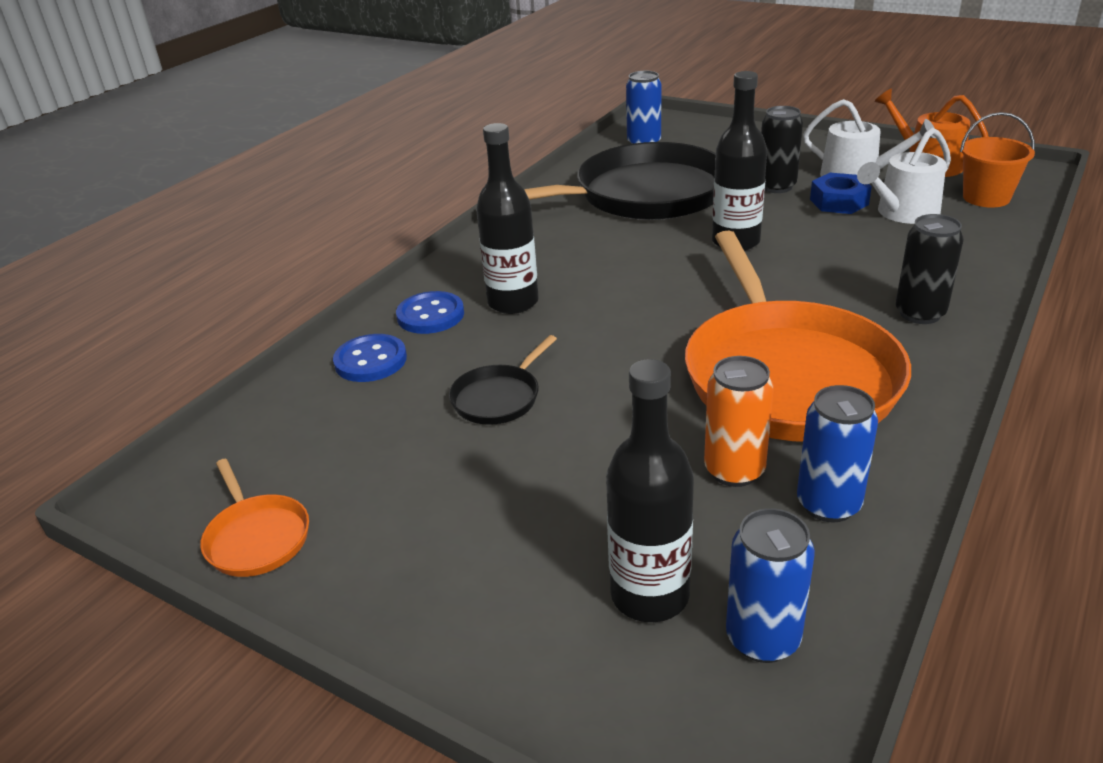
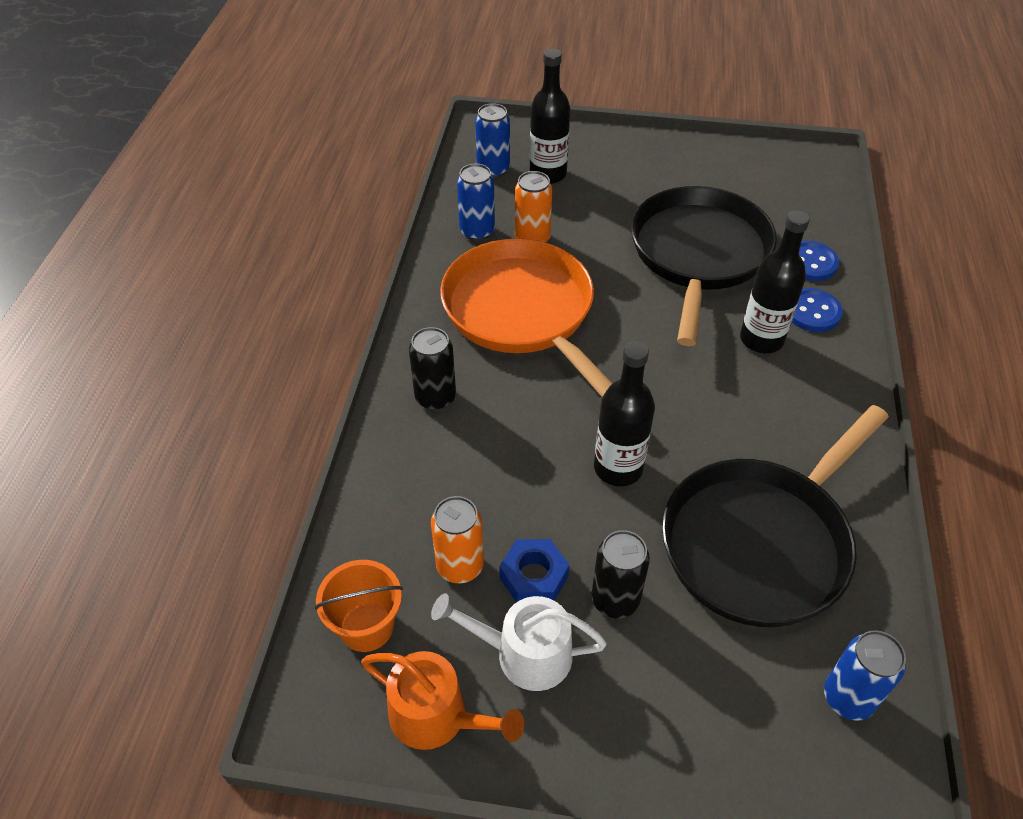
camera: 155 degrees right, 15 degrees up
orange pan [200,459,309,577] -> none
black pan [449,335,557,425] -> black pan [631,186,777,346], size x2.38
white watering can [857,128,951,224] -> orange can [431,496,484,583]

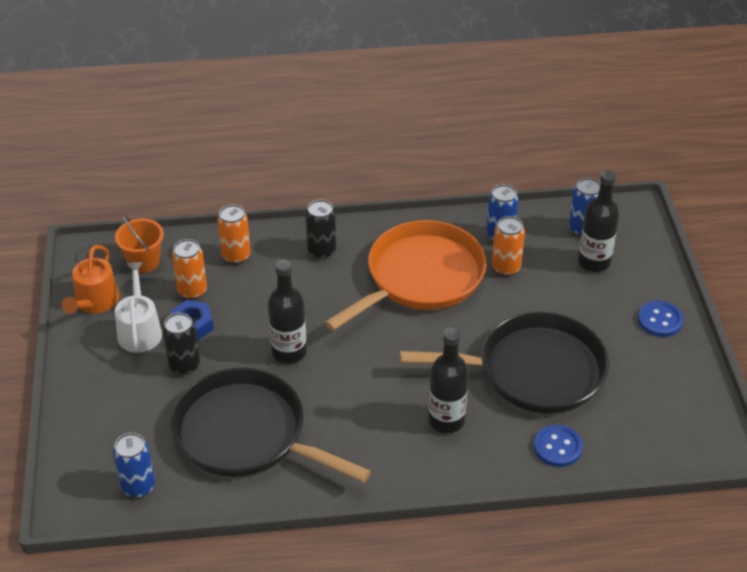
camera: 75 degrees right, 5 degrees down
blue button [792,288,843,332] -> blue button moved to [638,301,683,337]
none -> orange can [218,204,251,264]

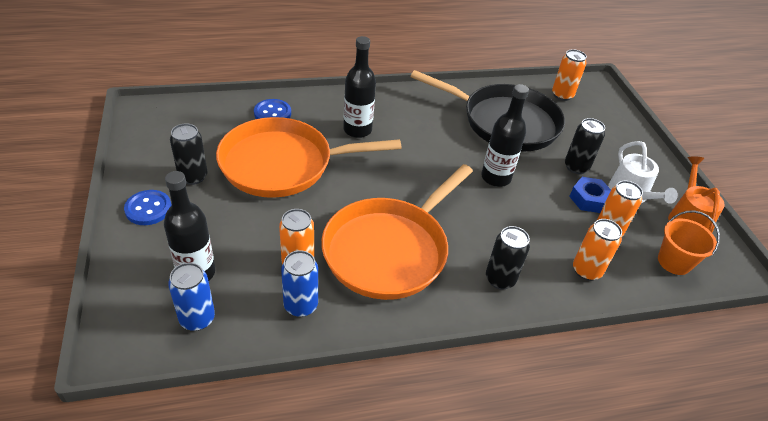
camera: 170 degrees right, 0 degrees up
blue can [113,433,155,498] -> orange can [552,49,587,101]
black pan [400,312,609,413] -> orange pan [216,117,402,198]
none -> black can [170,124,208,185]

